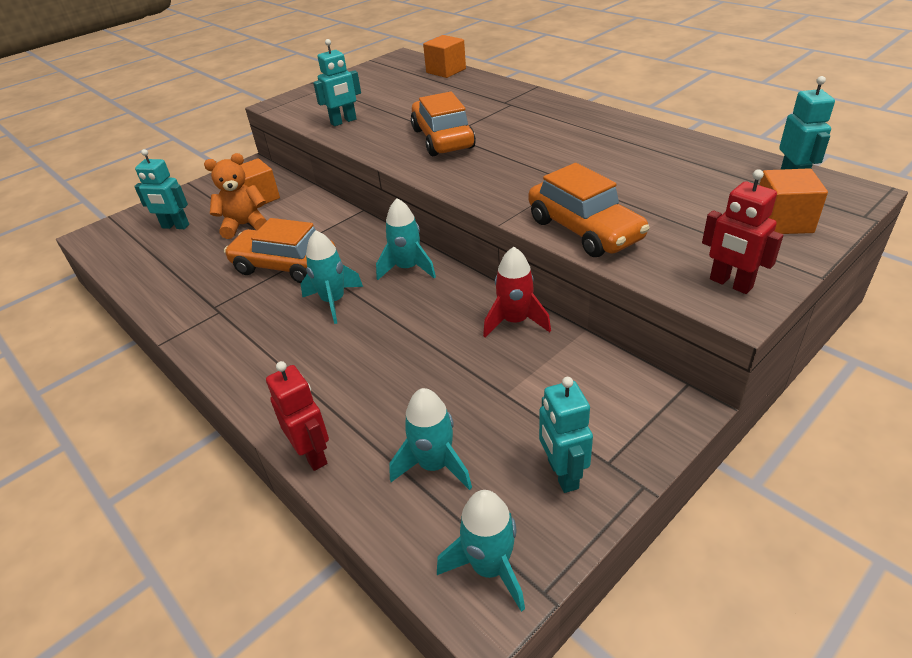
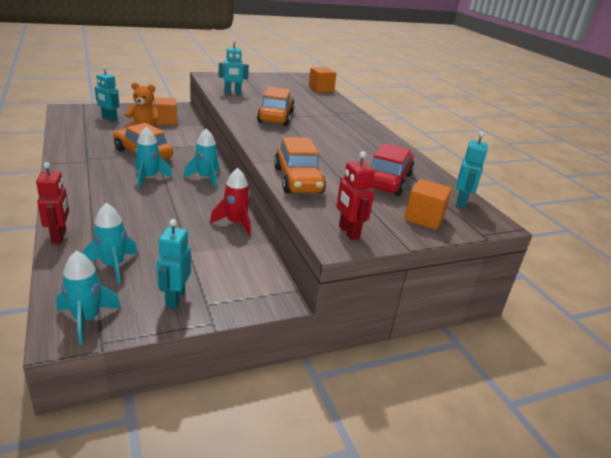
camera: 15 degrees right, 10 degrees down
none -> red car [371,143,414,196]

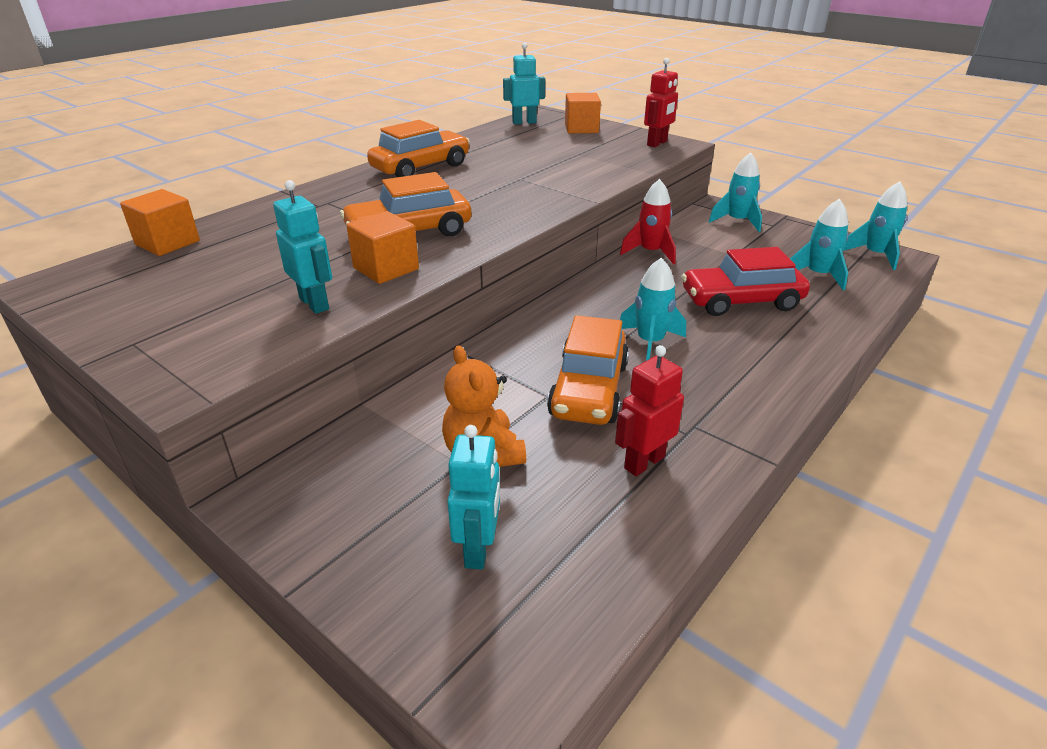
camera: 115 degrees left, 5 degrees up
red robot [36,162,69,243] -> red robot moved to [615,345,684,476]
orange cube [154,98,177,125] -> orange cube moved to [346,211,419,284]
turquoise robot [157,219,191,308] -> none
turquoise rocket [184,128,219,188] -> turquoise rocket moved to [709,153,762,232]
orange car [274,137,326,193] -> orange car moved to [367,120,470,177]
red car [371,143,414,196] -> red car moved to [681,247,810,316]

